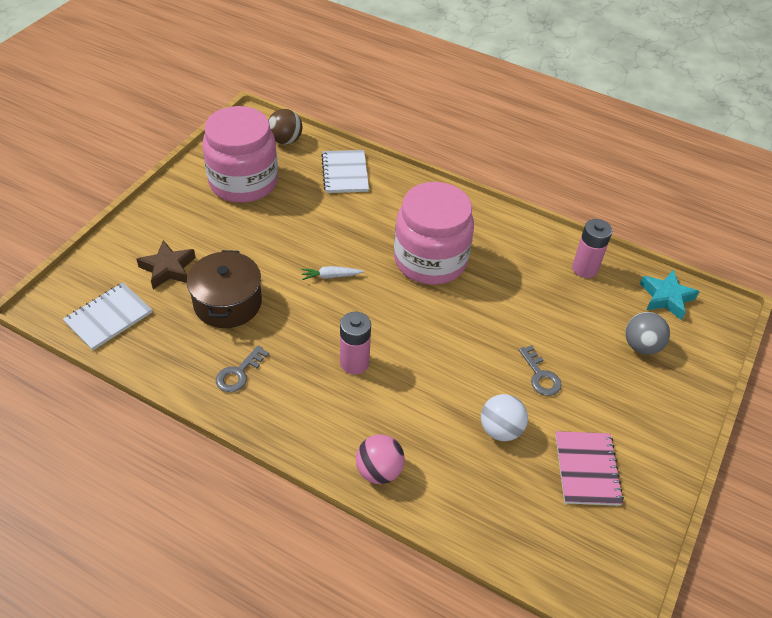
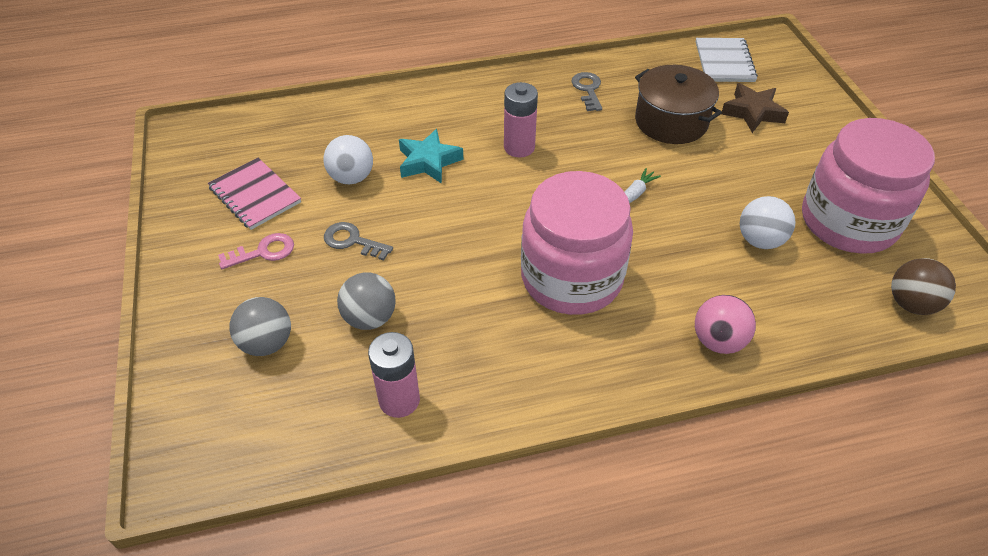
camera: 140 degrees right, 0 degrees up
white notebook [321,150,369,193] -> none
pink ball [356,435,405,484] -> pink ball moved to [695,295,756,354]
turquoise star [640,270,700,320] -> turquoise star moved to [399,129,464,184]
none -> pink key [218,233,294,269]
none -> grey ball [337,272,396,330]
none -> white ball [740,196,796,249]

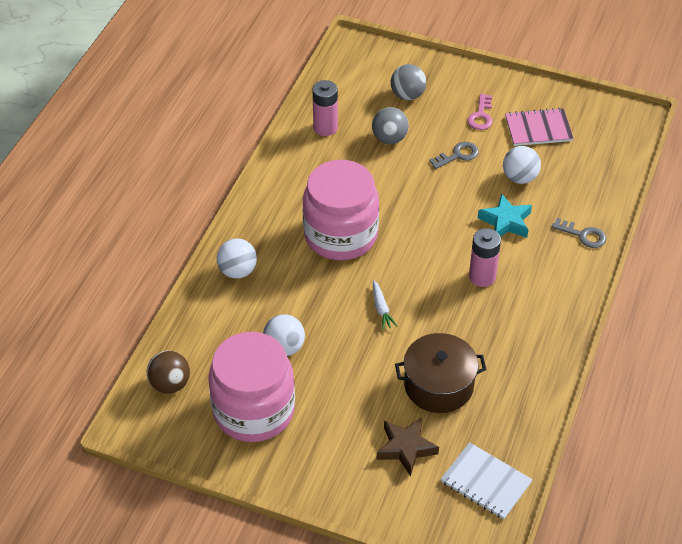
camera: 125 degrees right, 0 degrees up
grey key [571,72,602,111] -> grey key moved to [552,218,606,248]
pink ball [695,295,756,354] -> white ball [217,238,257,279]

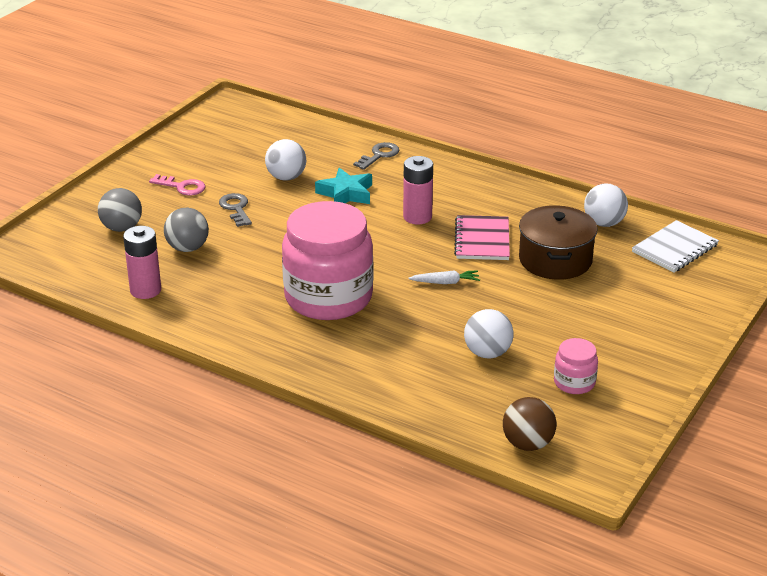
camera: 80 degrees left, 15 degrees down
pink jar [208,332,295,442] -> pink jar [554,338,598,394], size x0.44
white ball [217,238,257,279] -> white ball moved to [584,184,628,227]
brown star [377,418,439,476] -> none
pink notebook [505,108,574,146] -> pink notebook moved to [454,215,510,260]

